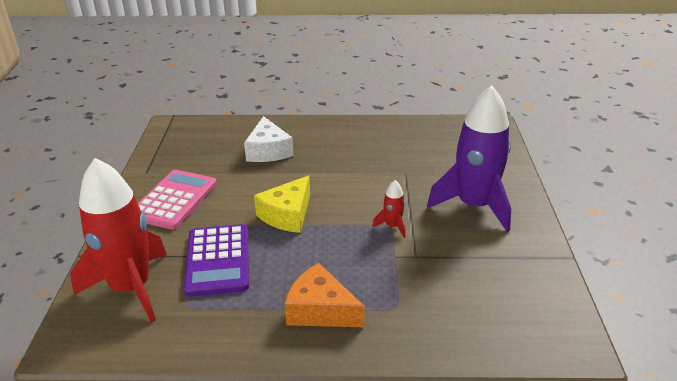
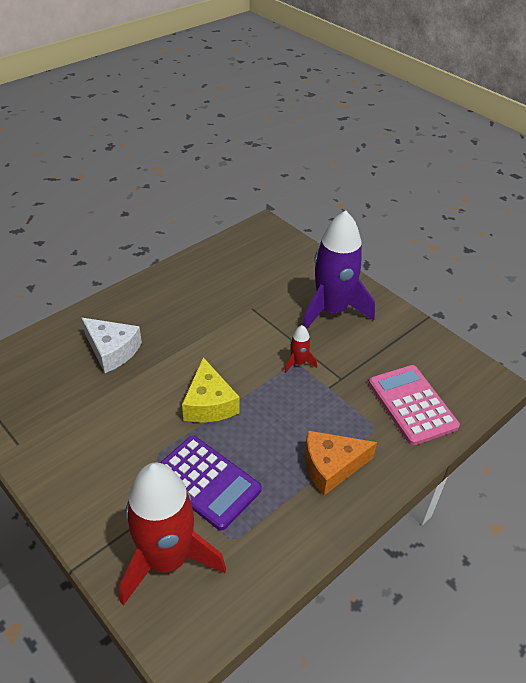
camera: 45 degrees left, 10 degrees up
pink calculator [138,170,217,230] -> pink calculator moved to [369,365,460,446]

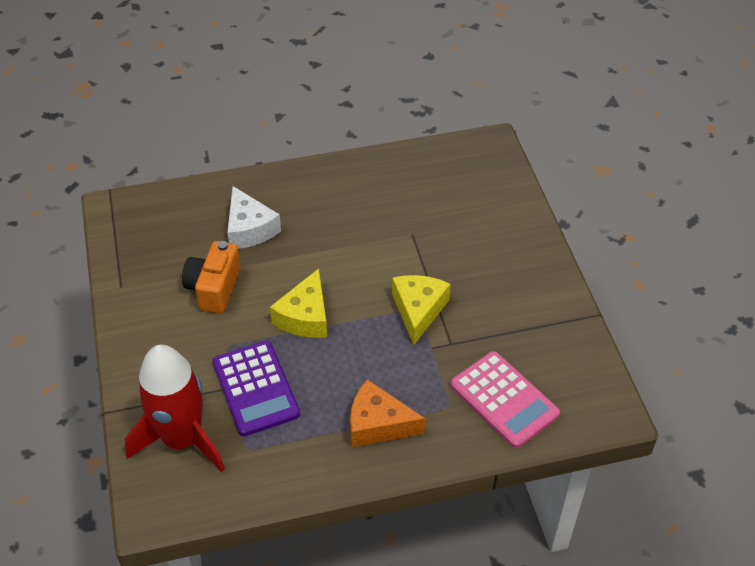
camera: 30 degrees right, 5 degrees up
red rocket [285,325,317,373] -> yellow cheese [392,275,451,345]
purple rocket [303,210,375,329] -> none
pink calculator [369,365,460,446] -> pink calculator turned 135 degrees clockwise [450,351,560,448]
none -> orange camera [182,241,241,314]

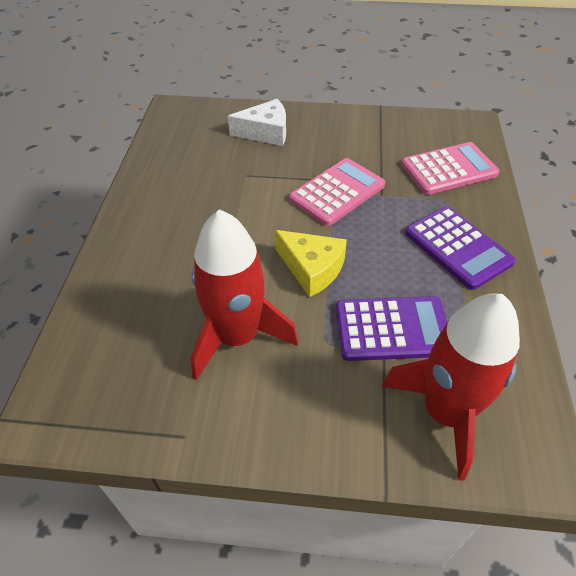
camera: 70 degrees left, 0 degrees up
orange camera [182,241,241,314] -> red rocket [191,209,298,380]
white cheese [227,186,281,249] -> white cheese moved to [228,99,286,146]
orange cheese [350,379,425,447] -> purple calculator [405,206,516,290]
yellow cheese [392,275,451,345] -> pink calculator [289,158,385,226]

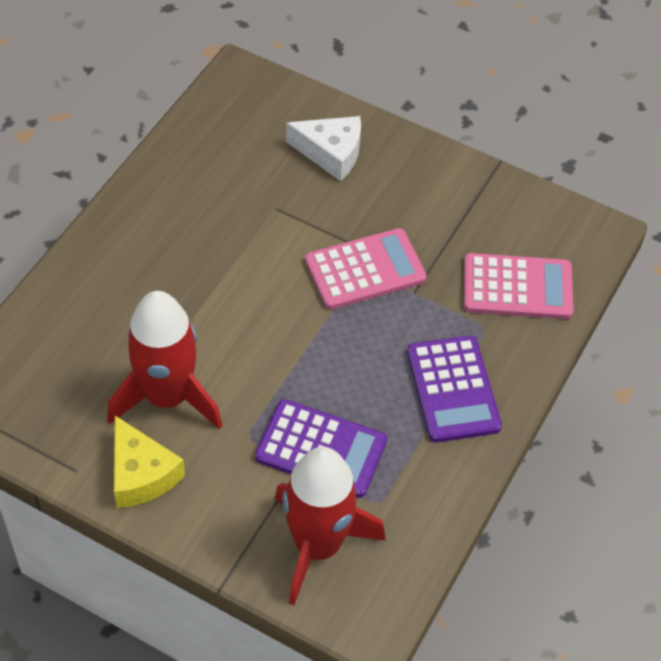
camera: 20 degrees right, 5 degrees up
yellow cheese [275,230,347,297] -> yellow cheese moved to [114,416,185,508]

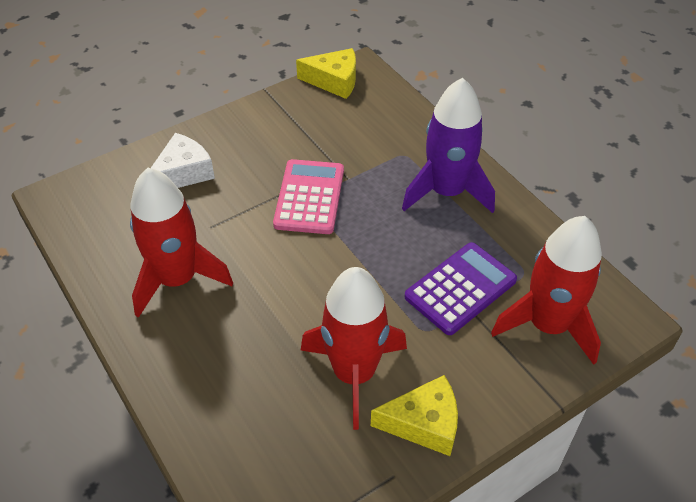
camera: 60 degrees left, 5 degrees down
purple calculator [407,336,502,443] -> purple rocket [402,78,495,213]
pink calculator [464,253,574,319] -> none
none -> red rocket [130,168,233,318]
none -> yellow cheese [296,48,356,99]

